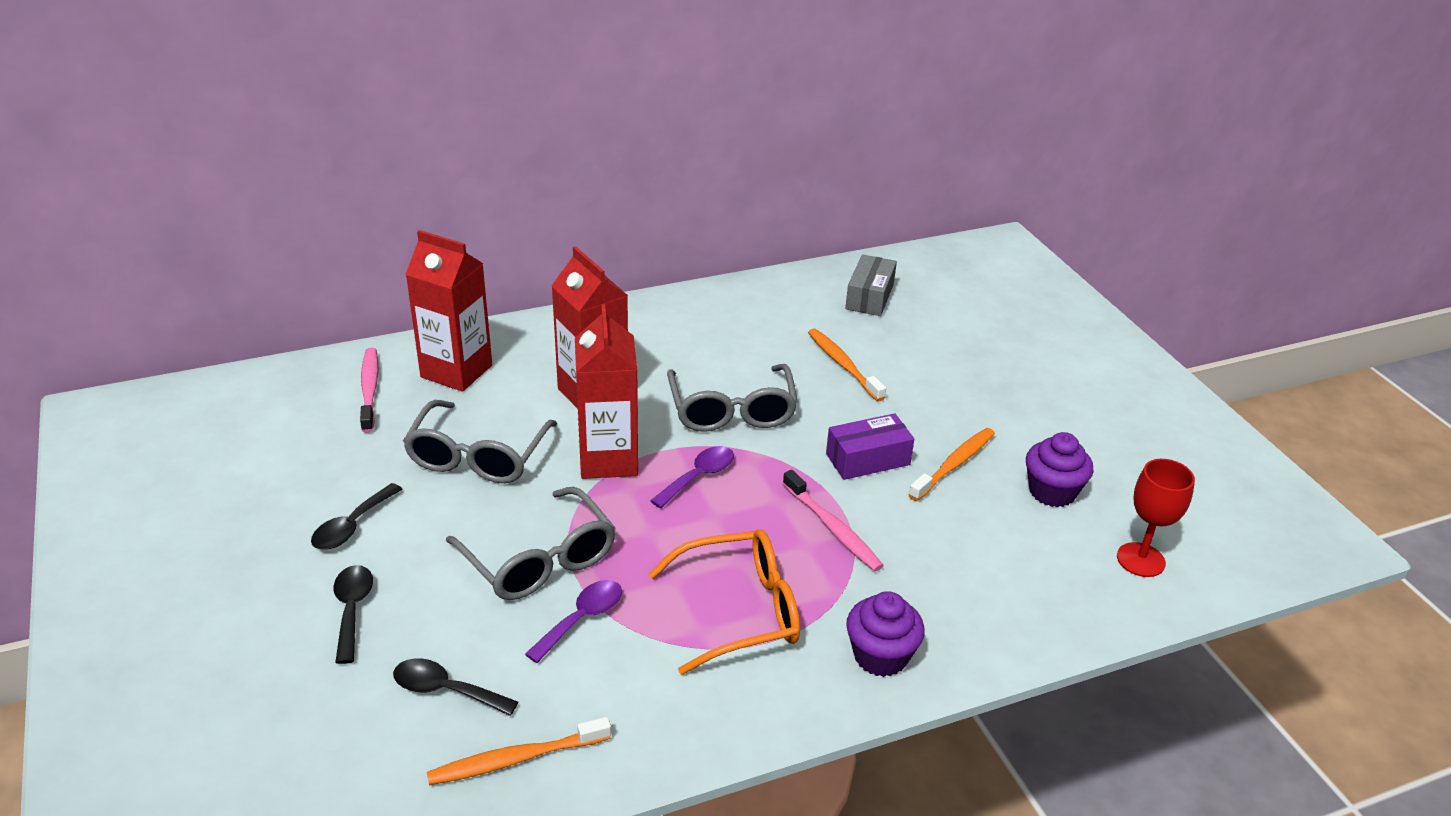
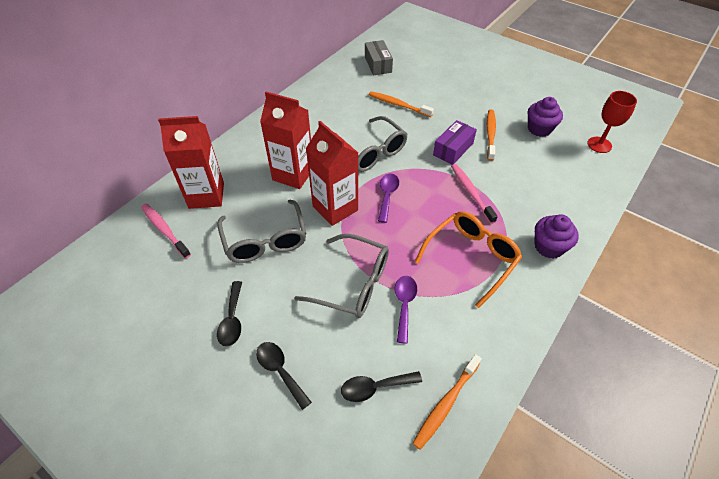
camera: 30 degrees left, 15 degrees up
pink toothbrush [783,470,884,571] -> pink toothbrush turned 135 degrees counterclockwise [451,164,498,224]

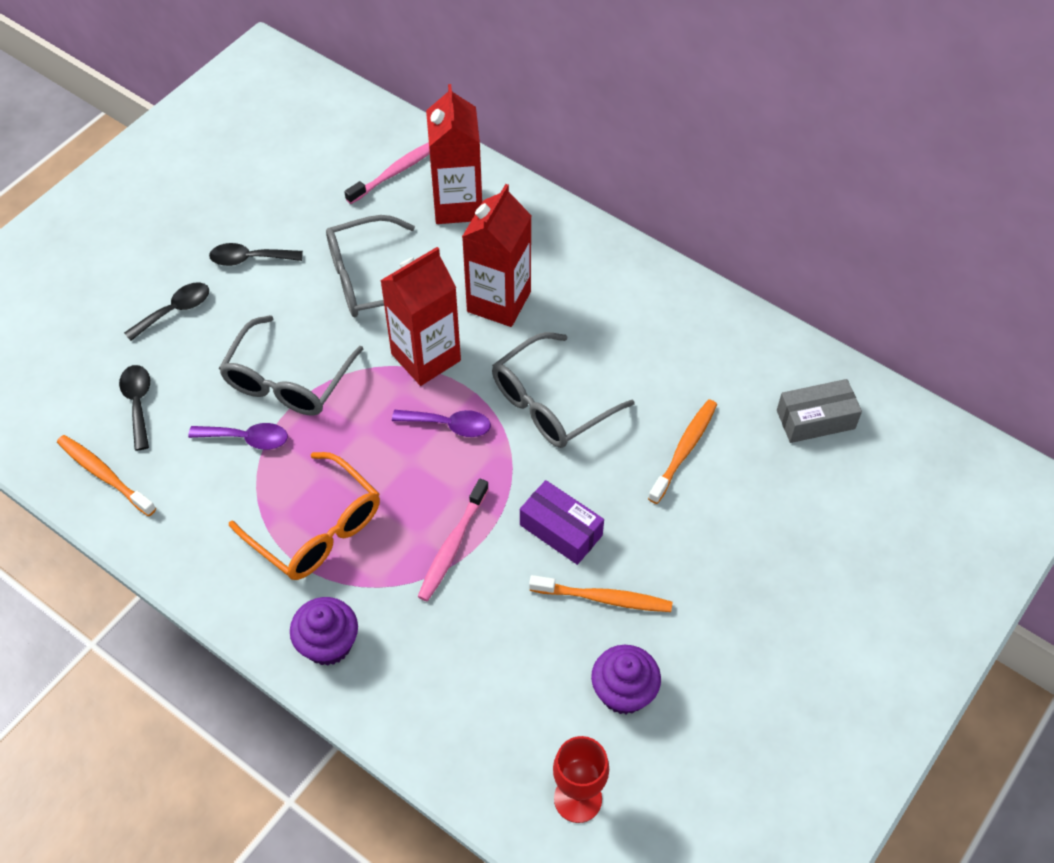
camera: 90 degrees right, 5 degrees up
pink toothbrush [451,164,498,224] -> pink toothbrush turned 135 degrees clockwise [418,479,489,601]

